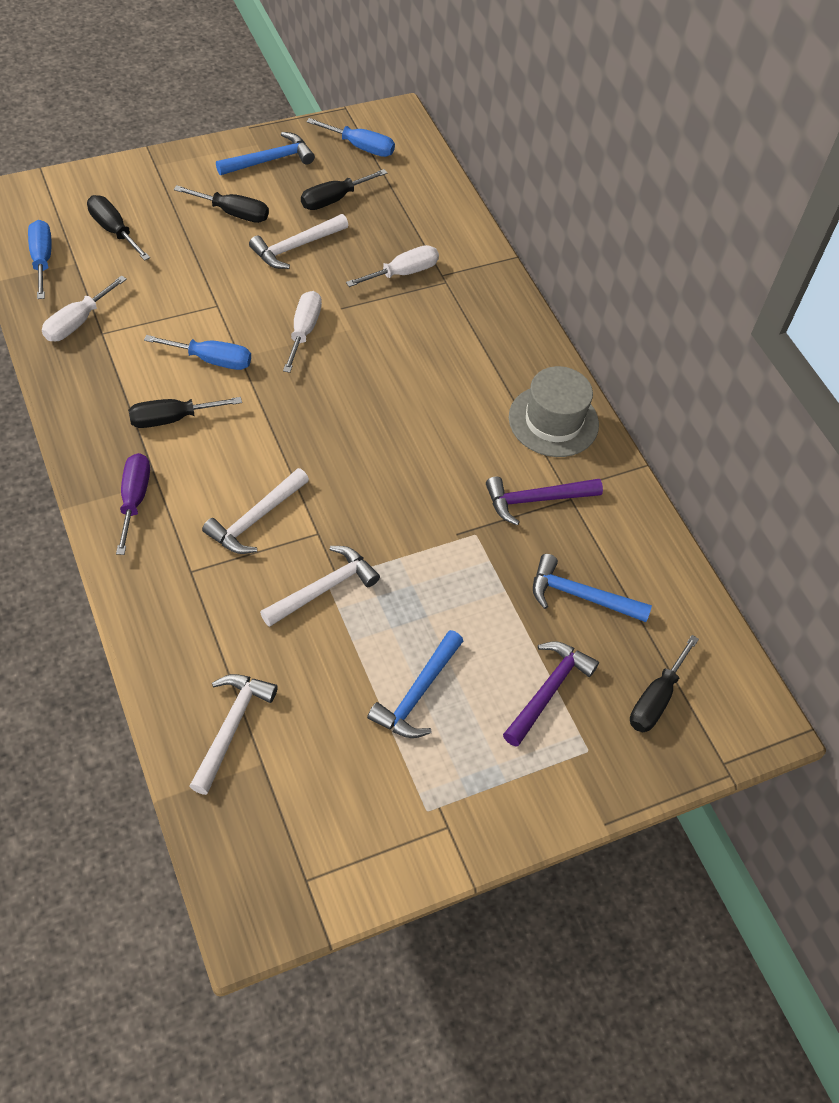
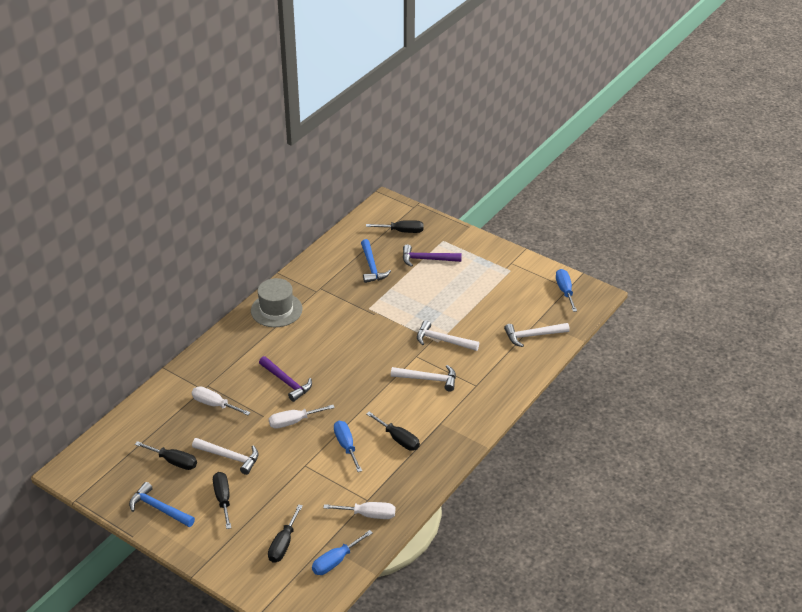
camera: 115 degrees left, 15 degrees down
purple screwdriver [116,453,150,555] -> none
blue screwdriver [306,118,395,157] -> blue screwdriver moved to [556,269,577,312]
blue hammer [367,630,463,738] -> none
purple hammer [486,477,603,525] -> purple hammer moved to [259,356,312,402]

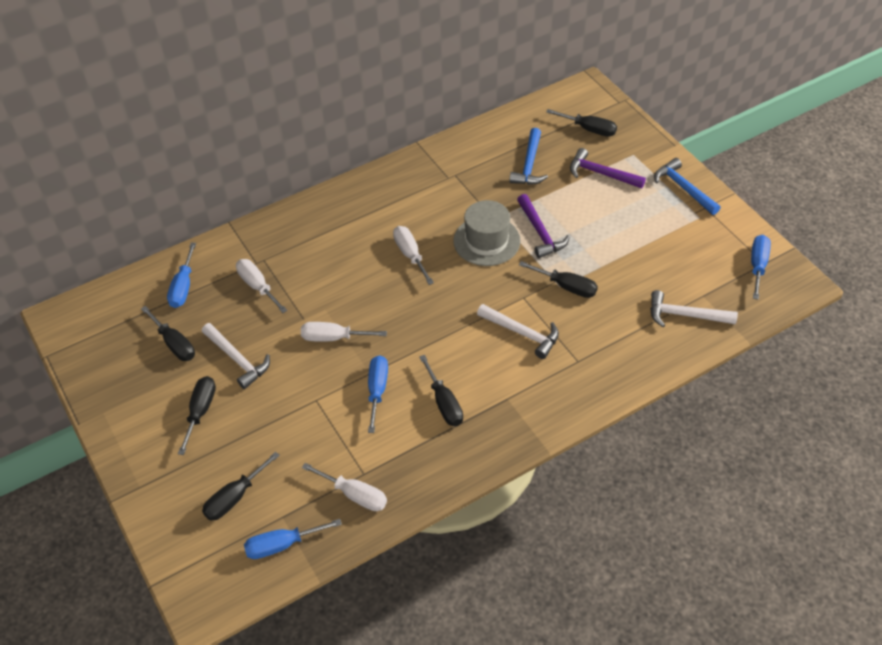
camera: 25 degrees right, 10 degrees up
blue hammer [129,482,195,527] -> blue hammer moved to [654,158,721,215]
grey hat [251,278,302,327] -> grey hat moved to [453,200,521,266]
purple hammer [259,356,312,402] -> purple hammer moved to [517,194,570,258]
white hammer [417,320,479,351] -> black screwdriver [519,261,598,298]
none -> blue screwdriver [167,243,196,308]
none -> white screwdriver [393,226,434,285]

